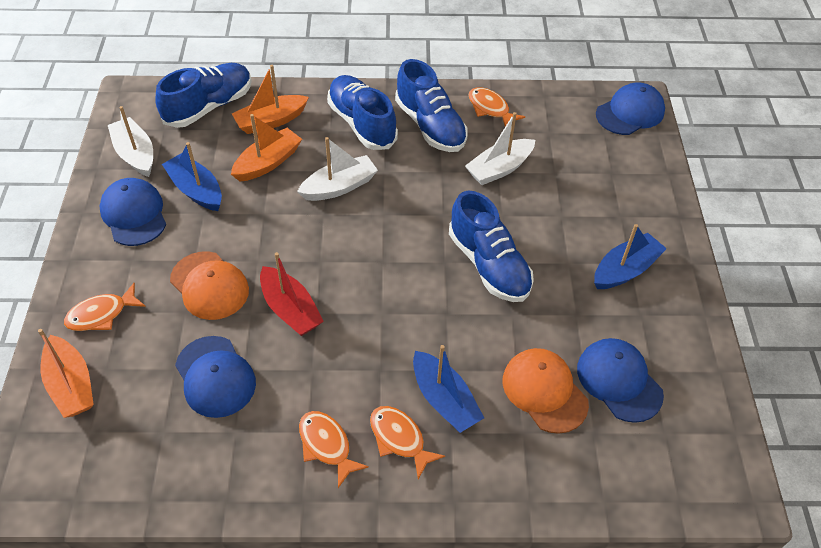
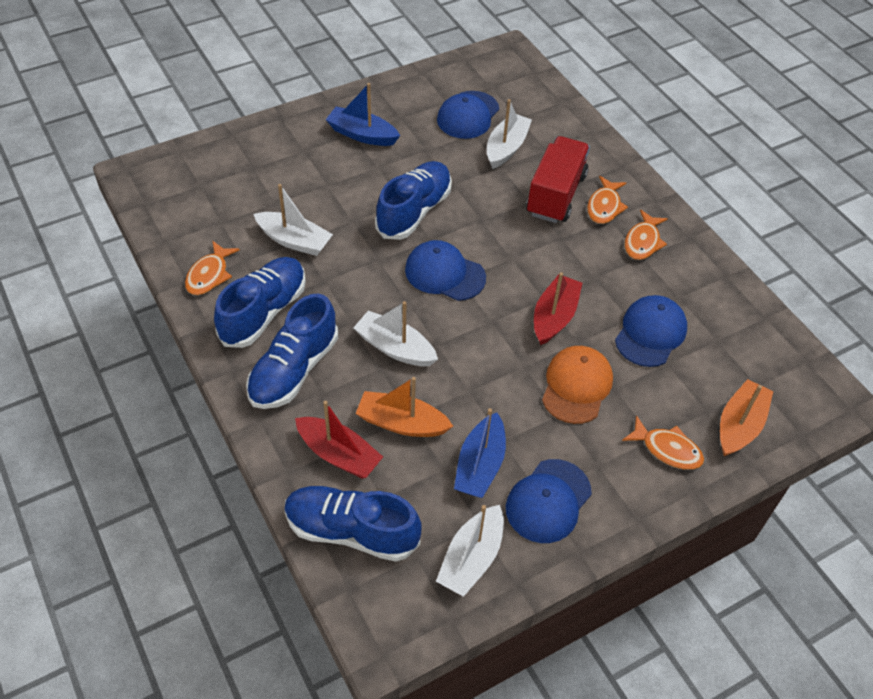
camera: 120 degrees left, 0 degrees up
orange boat [232,65,309,134] -> red boat [295,401,383,478]
blue boat [413,345,484,433] -> red truck [526,136,590,223]
orange cap [503,348,589,434] -> white boat [487,99,532,169]
blue cap [596,82,665,135] -> blue cap moved to [405,240,486,301]

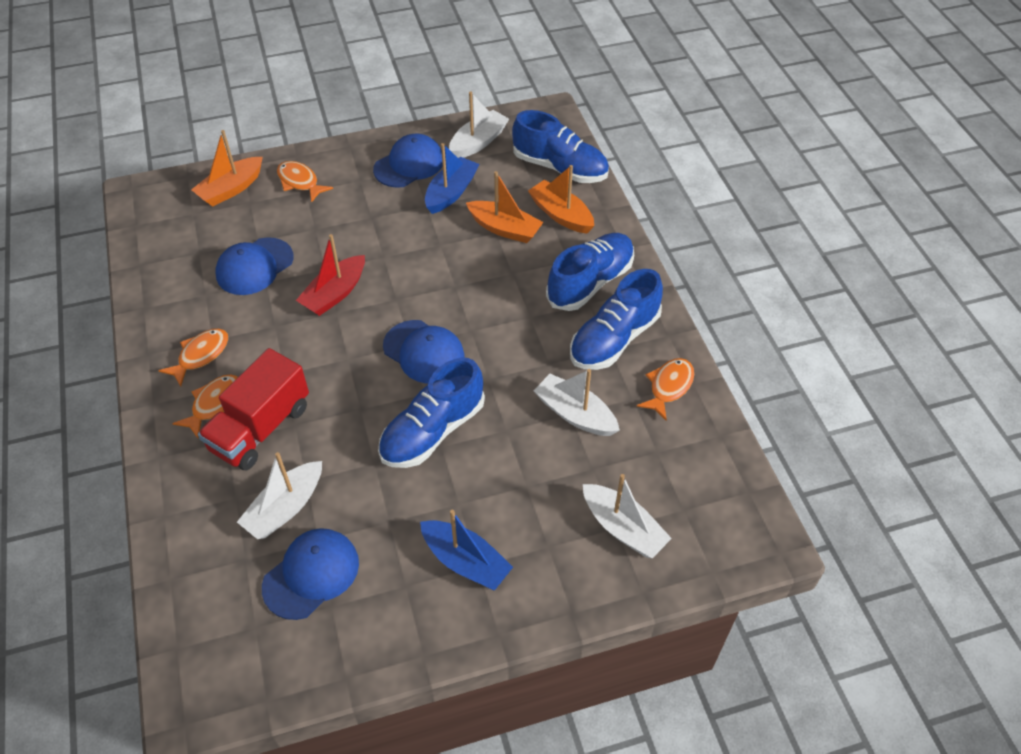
camera: 165 degrees left, 0 degrees up
red boat [295,401,383,478] -> orange boat [528,165,594,233]
white boat [353,301,438,366] -> white boat moved to [583,474,672,558]
orange cap [542,346,613,424] -> none

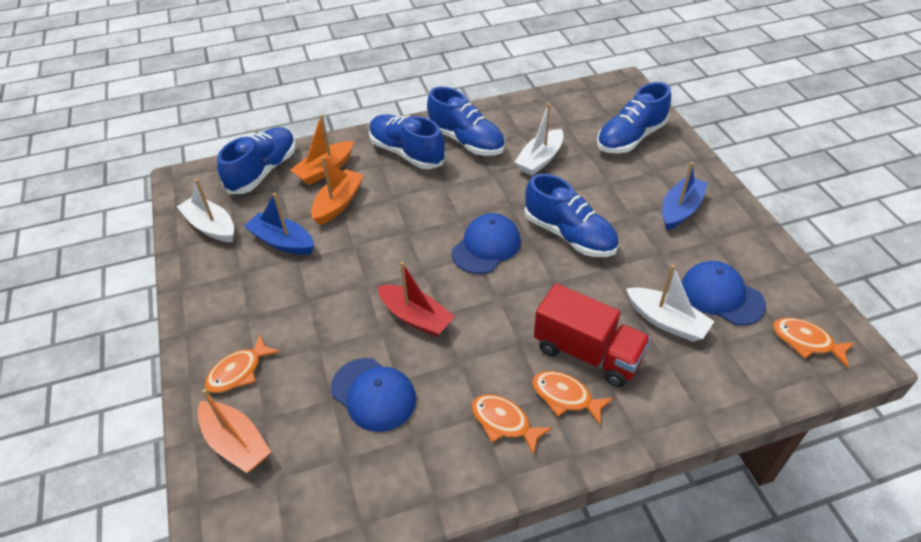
camera: 90 degrees left, 5 degrees down
blue cap [373,134,443,188] -> none
white boat [583,474,672,558] -> blue shoe [597,82,671,153]
orange fish [637,358,694,421] -> orange fish moved to [773,318,855,367]

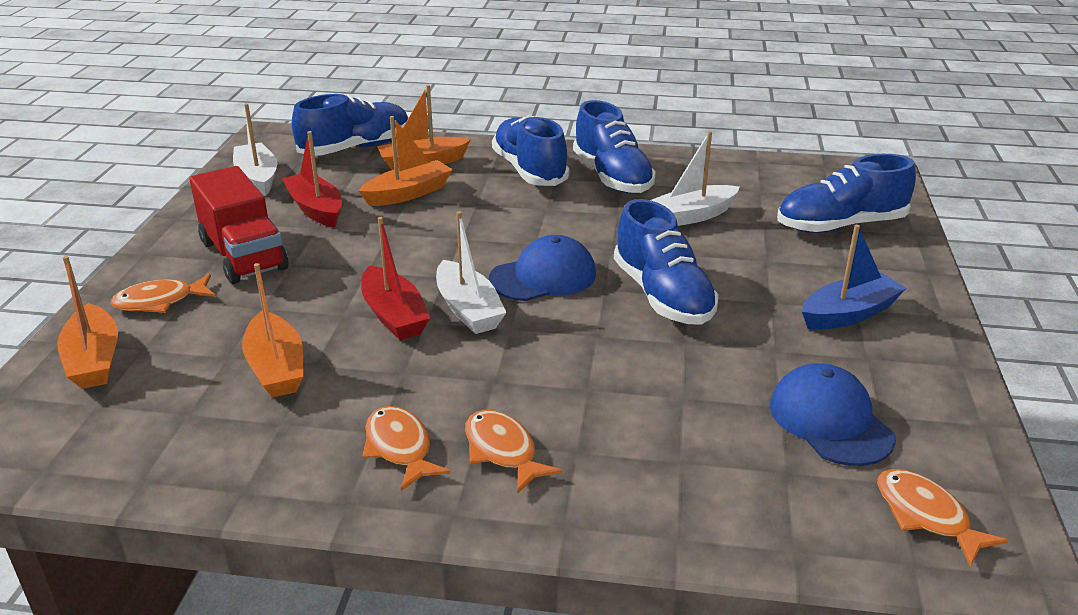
camera: 25 degrees right, 15 degrees down
blue boat [244,193,314,255] -> red boat [282,131,342,227]
blue cap [331,358,416,432] -> orange boat [242,263,303,398]
red truck [534,284,651,387] -> red truck moved to [190,166,289,284]
white boat [626,264,715,342] -> white boat moved to [436,211,507,334]

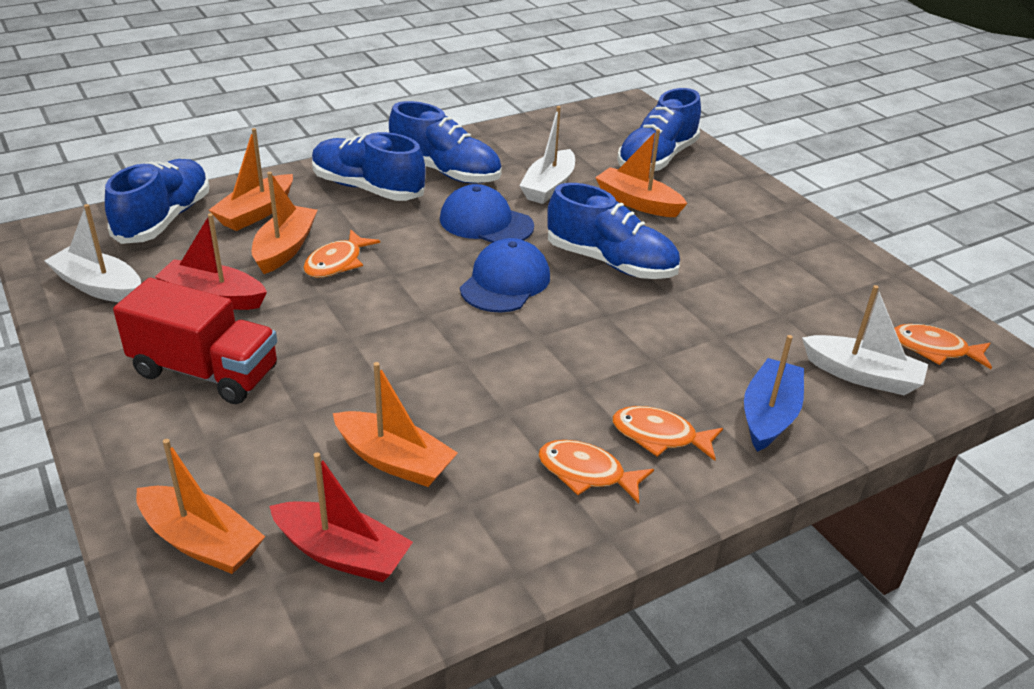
camera: 40 degrees left, 5 degrees up
orange fish [110,274,215,313] -> orange fish moved to [303,230,380,278]
red boat [361,217,430,340] -> red boat moved to [269,452,413,582]
white boat [436,211,507,334] -> white boat moved to [802,285,928,395]
blue cap [770,363,896,466] -> blue cap moved to [440,184,534,243]
blue boat [802,225,907,330] -> blue boat moved to [744,335,804,452]
none -> orange boat [595,129,687,217]

